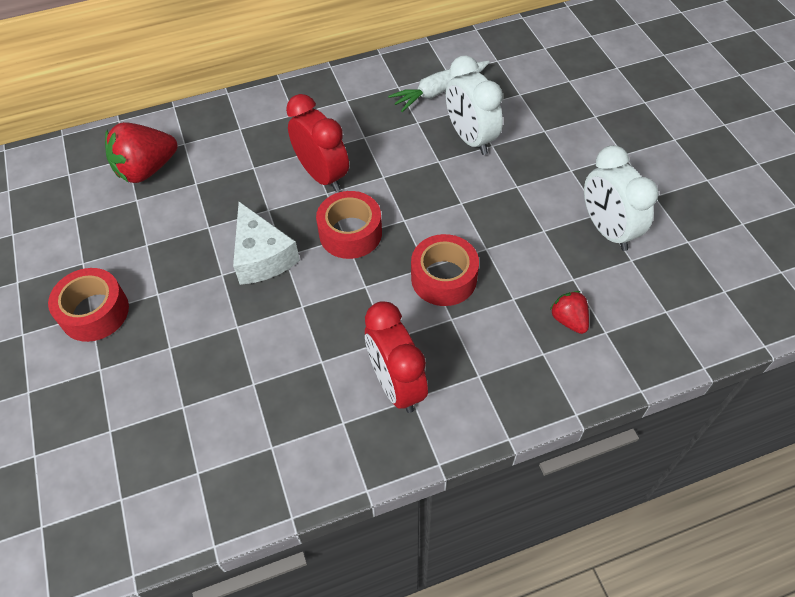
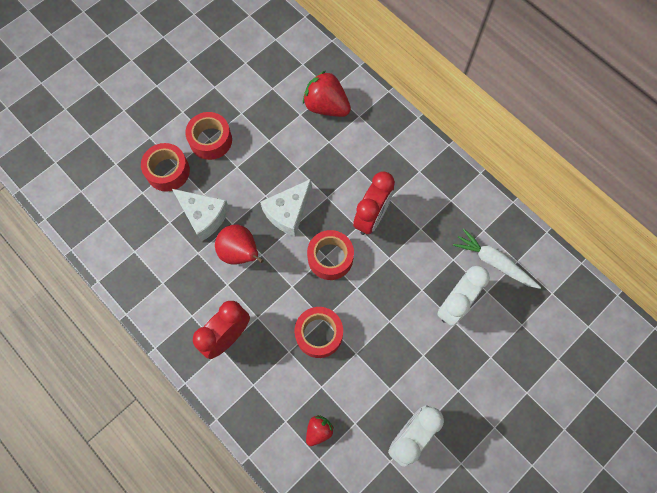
camera: 65 degrees right, 15 degrees up
none -> red tape [141,143,190,192]
none -> white cheese [172,189,230,242]
none -> red pear [215,225,264,264]

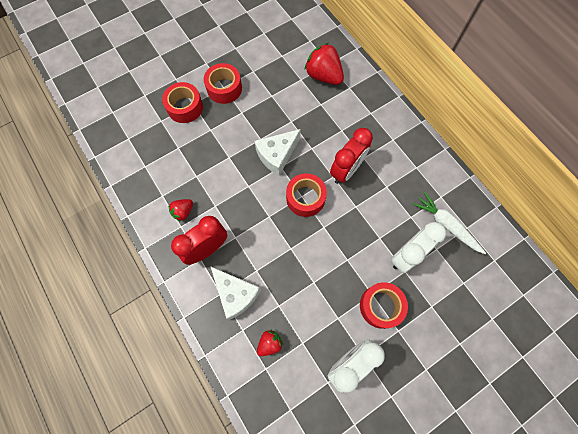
camera: 10 degrees right, 0 degrees up
white cheese [172,189,230,242] -> white cheese moved to [210,266,261,320]
red pear [215,225,264,264] -> none
red tape [294,307,343,358] -> red tape moved to [360,282,408,329]
none -> red strawberry [168,199,193,222]

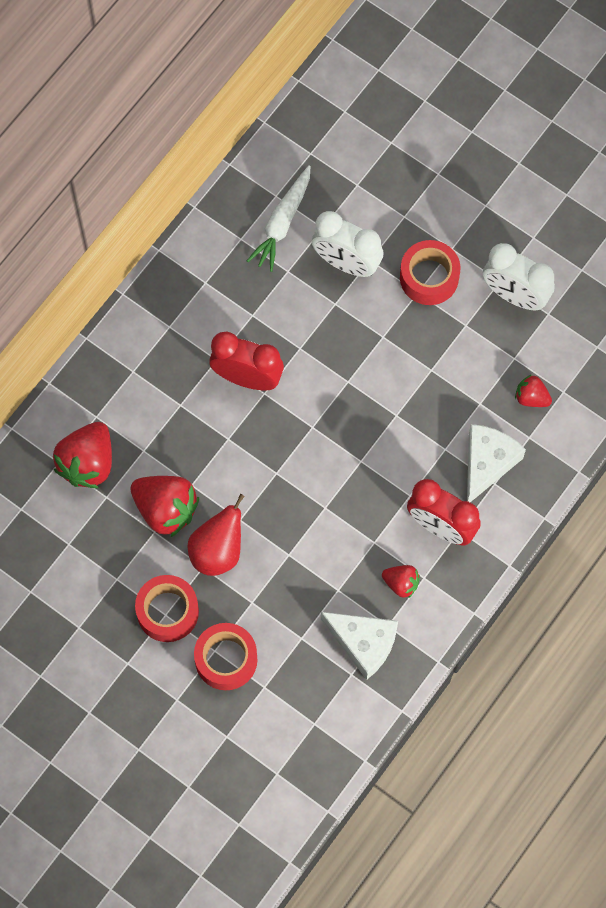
camera: 110 degrees left, 0 degrees up
white cheese [254,129,301,176] -> white cheese moved to [321,612,398,680]
red tape [286,173,327,217] -> none
none -> red strawberry [130,476,199,537]
none -> red pear [187,494,245,576]

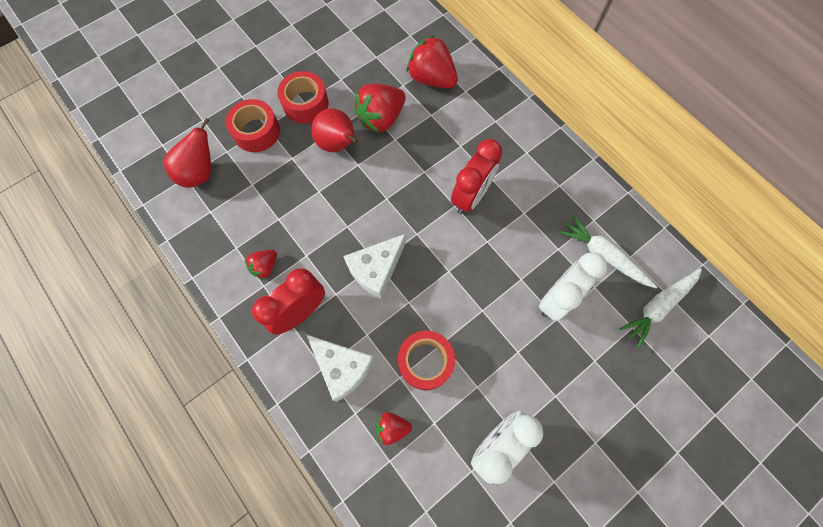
camera: 105 degrees right, 0 degrees up
white cheese [321,612,398,680] -> white cheese moved to [343,234,406,299]
red tape [400,240,460,305] -> red tape moved to [398,331,455,390]
red strawberry [515,375,552,407] -> red strawberry turned 135 degrees counterclockwise [376,412,412,445]
none -> red pear [164,118,211,188]
none -> white carrot [619,269,702,348]

